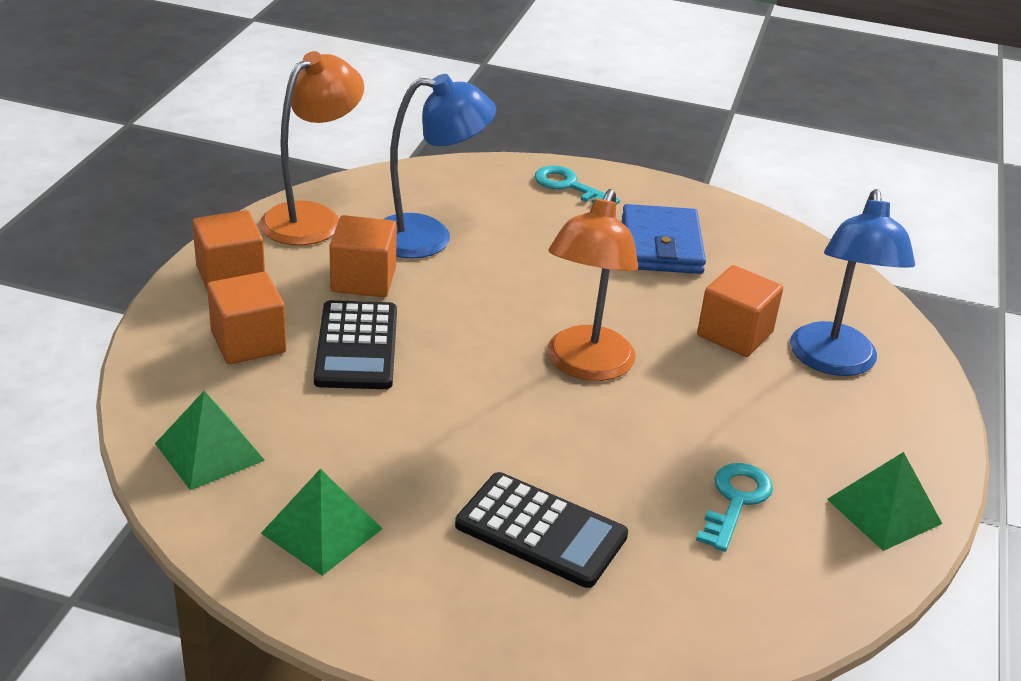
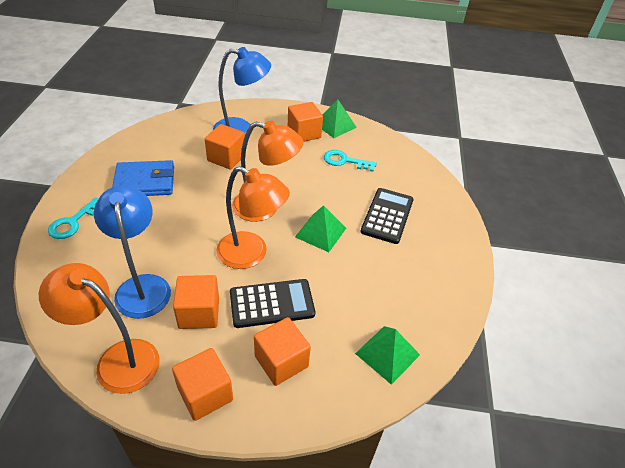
camera: 100 degrees left, 10 degrees up
green pyramid [261,469,383,576] -> green pyramid moved to [295,205,346,252]
none -> orange lamp [216,166,290,269]
none -> orange cube [288,102,323,142]

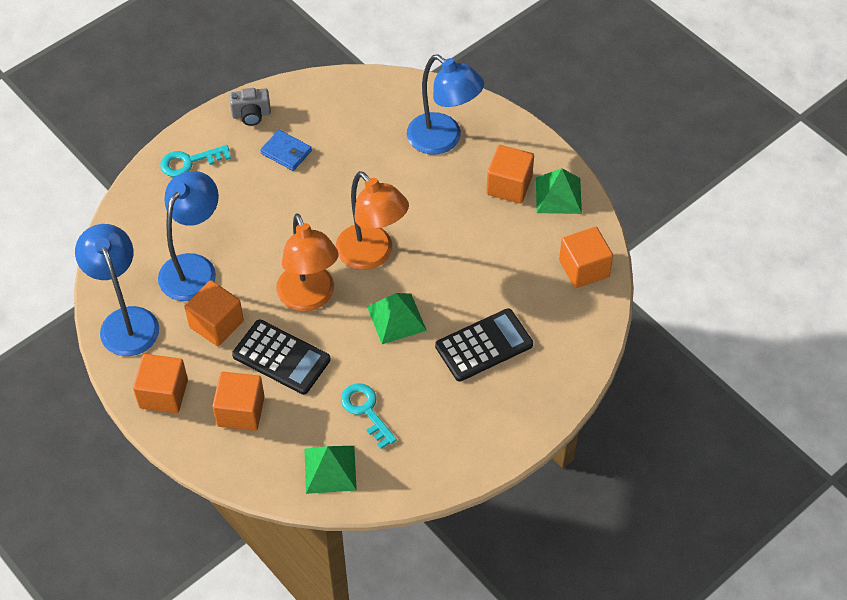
camera: 45 degrees right, 10 degrees up
orange lamp [39,263,160,394] -> blue lamp [75,224,159,356]
blue wallet [112,160,174,196] -> blue wallet [260,130,312,171], size x0.60
orange cube [205,124,245,170] -> orange cube moved to [559,227,613,288]
turquoise key [324,150,377,172] -> turquoise key moved to [341,383,397,449]
none -> grey camera [229,88,271,126]

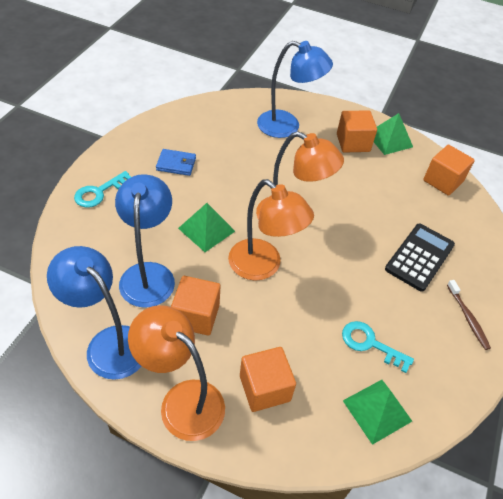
camera: 30 degrees left, 5 degrees down
orange cube [133,354,188,413] -> orange lamp [128,305,225,441]
grey camera [229,88,271,126] -> none
black calculator [232,319,331,395] -> none
green pyramid [367,293,427,344] -> green pyramid moved to [178,203,235,252]
none -> brown toothbrush [447,280,491,350]

